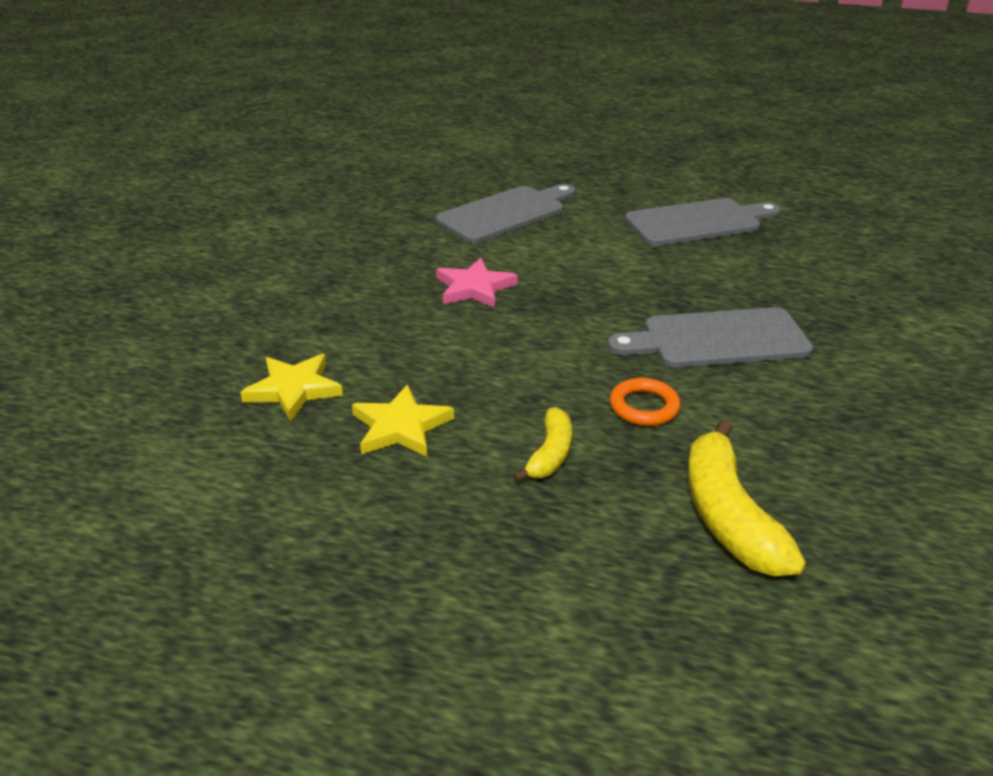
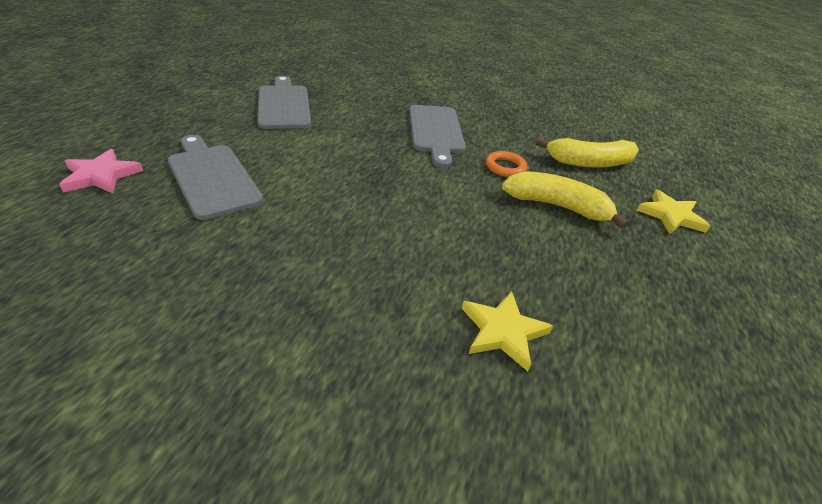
camera: 90 degrees left, 5 degrees up
yellow star [352,384,454,457] -> yellow star moved to [637,190,710,234]
pink star [436,258,518,308] -> pink star moved to [59,149,143,194]
yellow banana [513,407,572,482] -> yellow banana [502,171,629,229], size x1.72

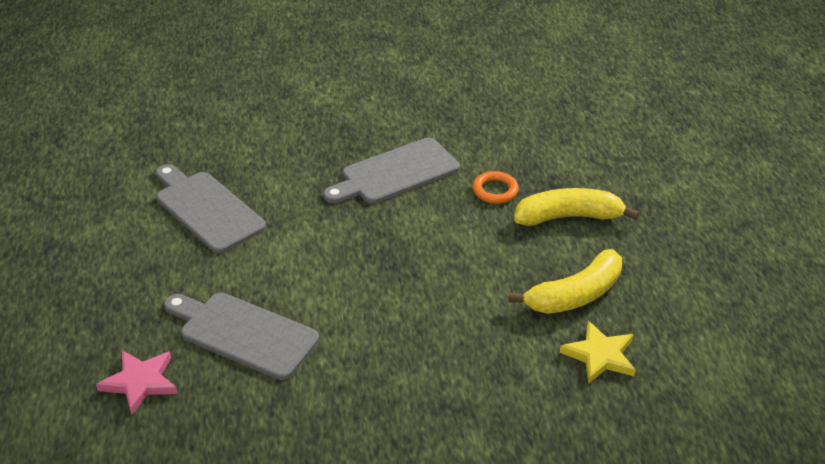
camera: 25 degrees left, 0 degrees up
grey cutting board [409,105,466,168] -> grey cutting board turned 90 degrees clockwise [323,138,460,204]
yellow banana [536,138,639,168] -> yellow banana moved to [508,249,622,314]
yellow star [637,190,710,234] -> none

